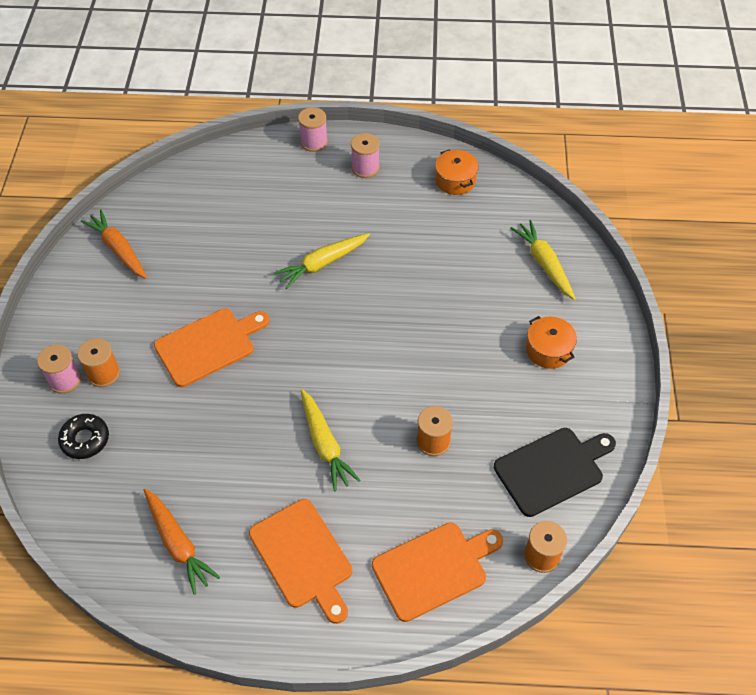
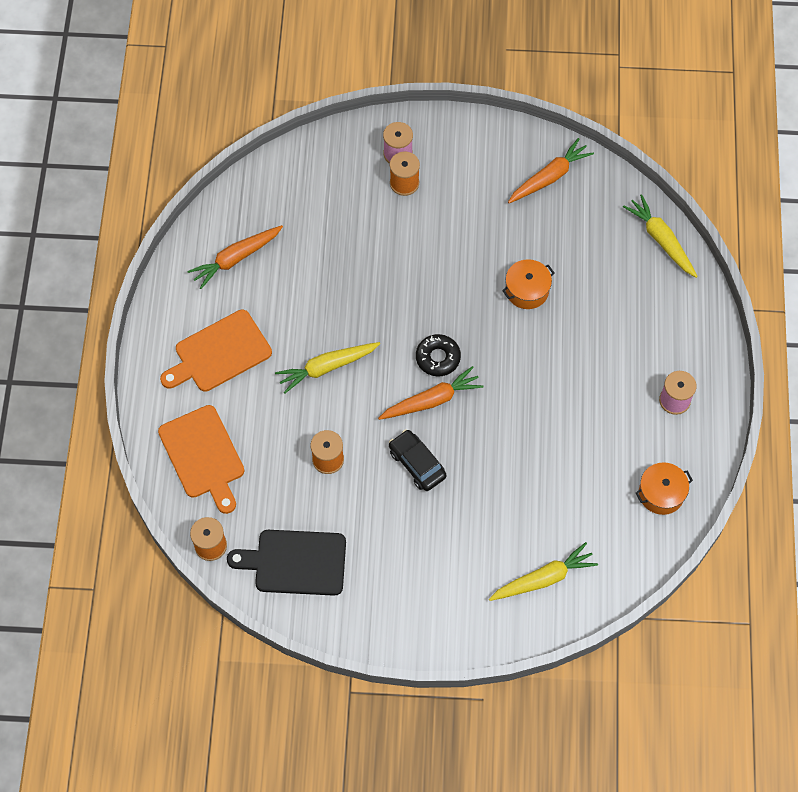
camera: 90 degrees right, 10 degrees up
black donut [58,414,109,459] -> black donut moved to [416,334,461,376]
orange cutting board [154,309,270,387] -> none
yellow carrot [274,233,370,289] -> yellow carrot moved to [623,194,698,278]
pink spool [298,107,328,152] -> none
black cutting board [494,428,616,517] -> black cutting board turned 120 degrees clockwise [227,530,346,596]
orange pot [526,316,577,369] -> orange pot moved to [502,259,554,309]
none -> orange carrot [378,366,484,420]
none -> black car [389,429,447,491]

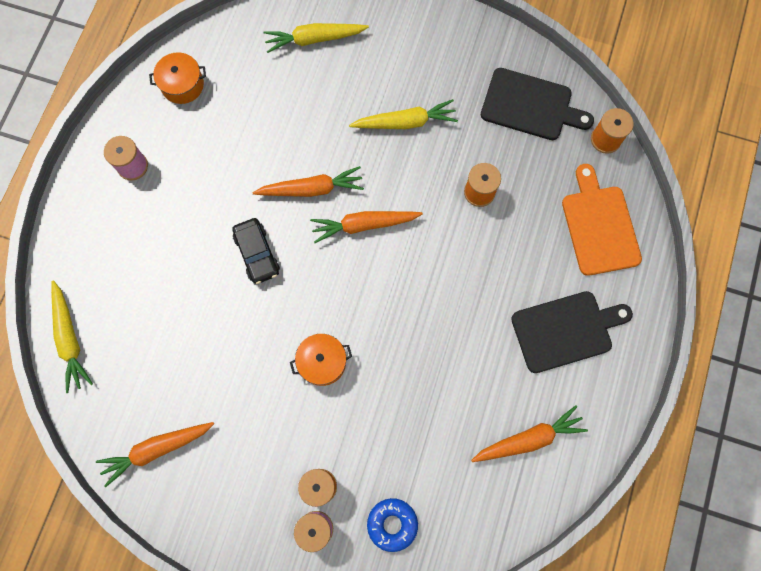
camera: 165 degrees left, 10 degrees up
orange cutting board [160,310,272,392] -> black cutting board [511,291,633,373]
yellow carrot [275,342,380,393] -> yellow carrot moved to [349,99,458,129]
black car [389,429,447,491] -> black car moved to [232,218,280,284]
black donut [416,334,461,376] -> none
orange pot [502,259,554,309] -> orange pot moved to [290,334,352,386]
none -> orange carrot [252,166,364,197]
none -> blue donut [367,498,418,552]

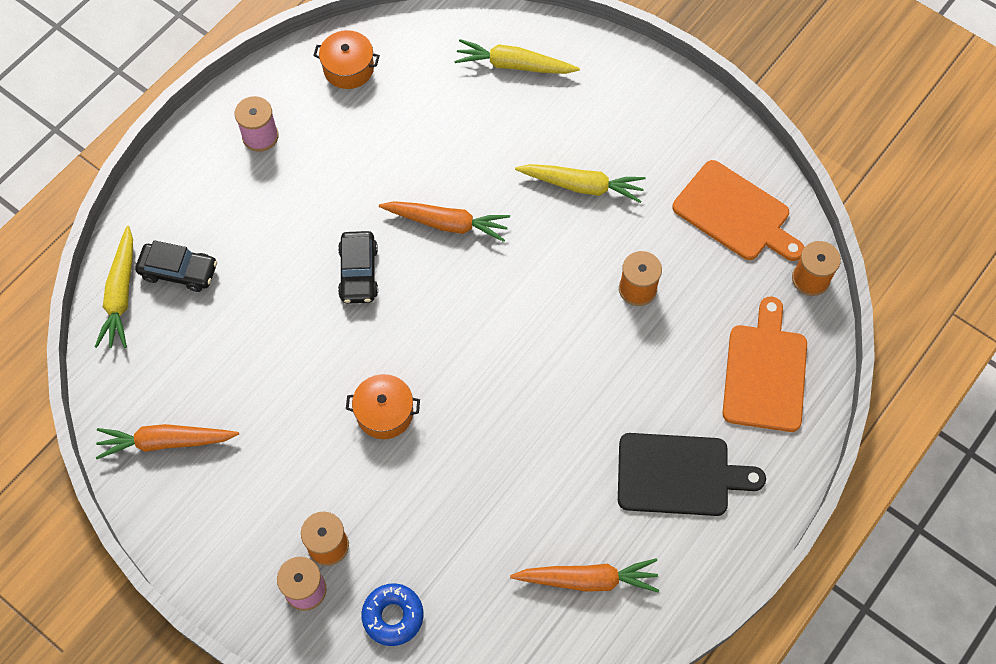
camera: 20 degrees right, 10 degrees down
orange carrot [310,211,423,243] -> none
black cutting board [481,68,594,140] -> orange cutting board [672,160,805,261]
none -> black car [135,240,217,292]

